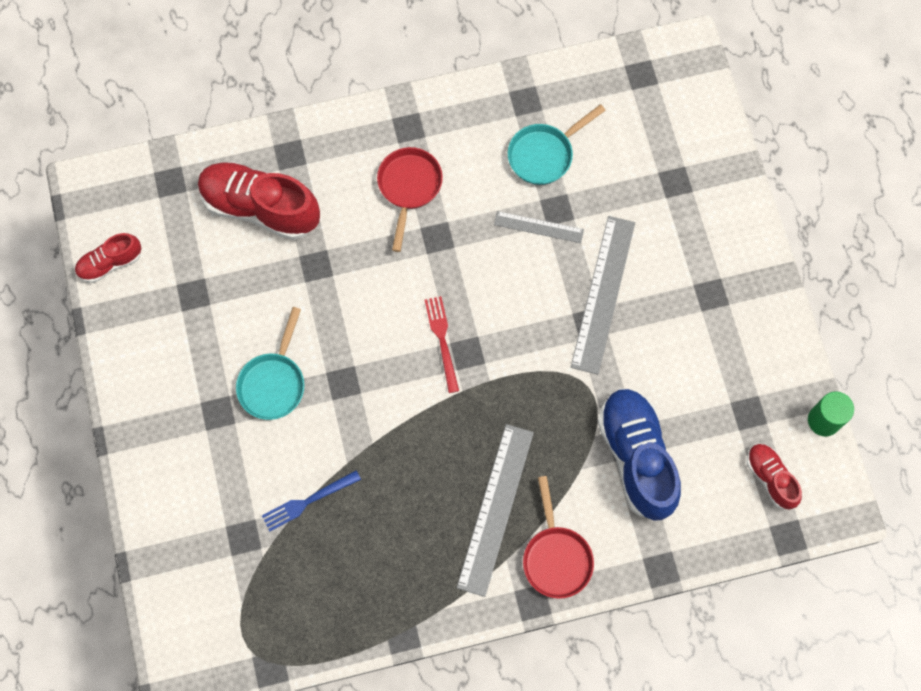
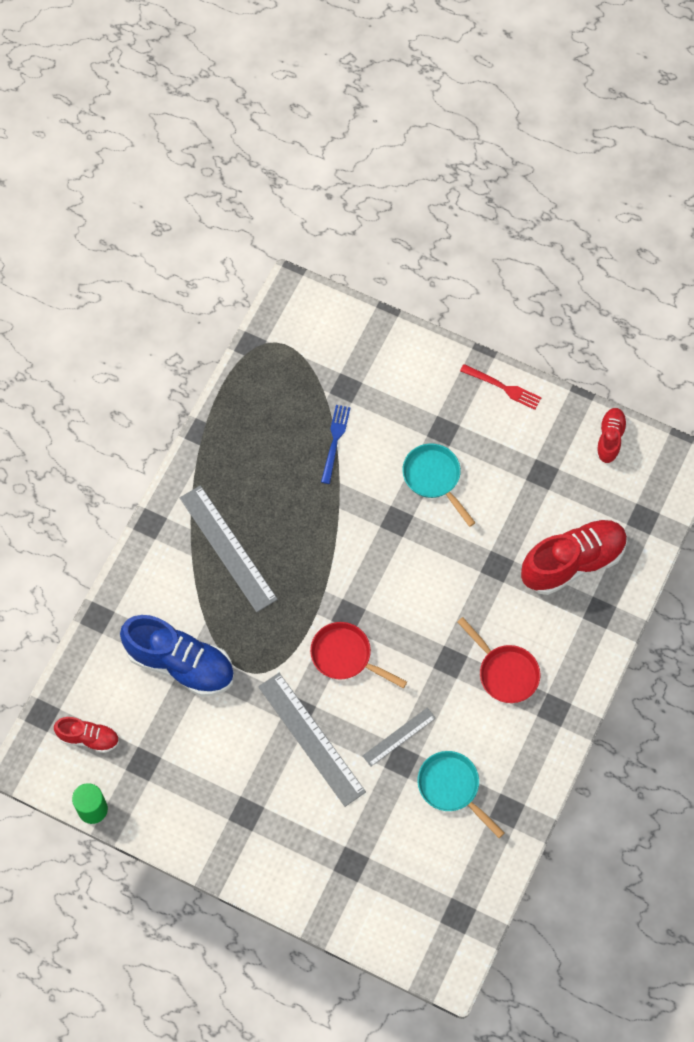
camera: 130 degrees right, 5 degrees down
red fork [425,296,459,393] -> red fork moved to [460,364,542,410]
turquoise pan [508,104,606,185] -> turquoise pan turned 45 degrees counterclockwise [418,751,504,838]
red pan [523,476,594,599] -> red pan moved to [310,622,407,688]

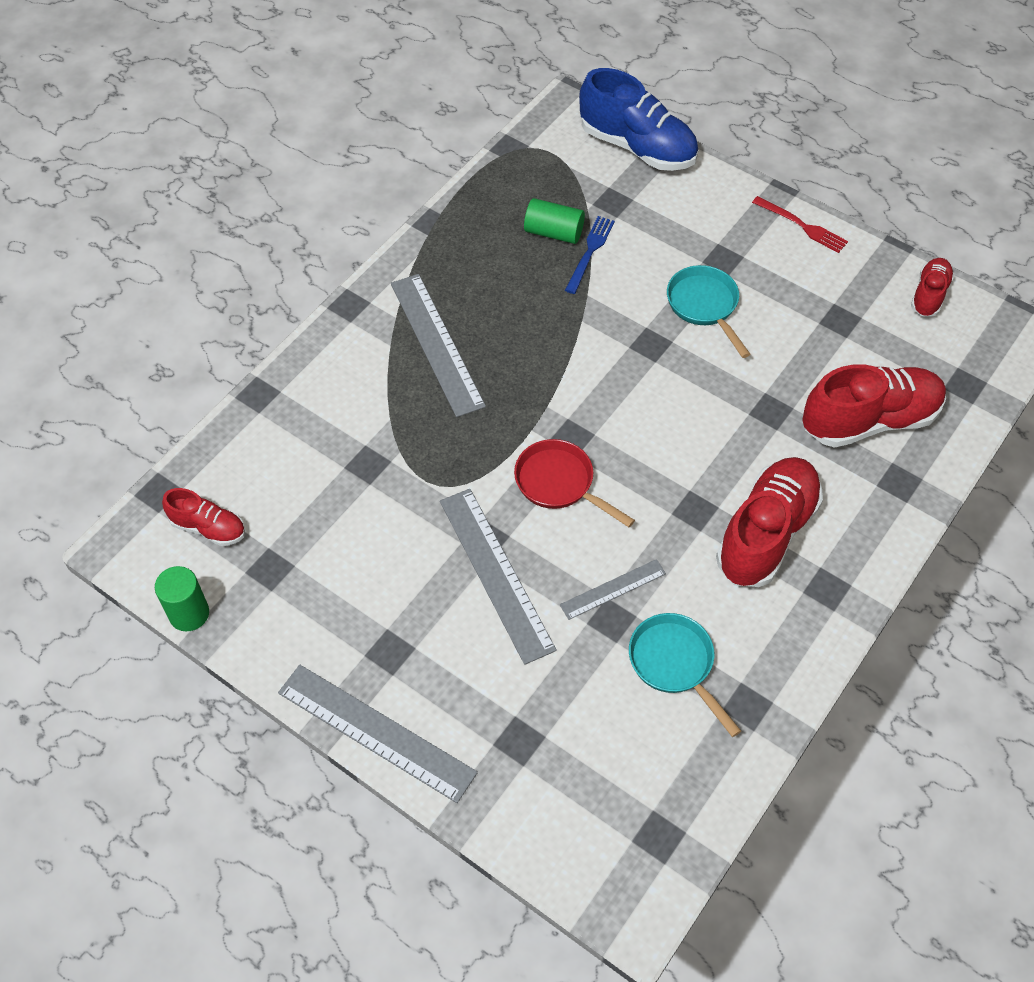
camera: 10 degrees right, 10 degrees down
blue shoe [120,615,234,696] -> blue shoe moved to [579,68,698,171]
red pan [457,617,540,703] -> red shoe [716,457,823,587]
none -> grey ruler [278,665,478,803]
none -> green cylinder [524,198,585,244]

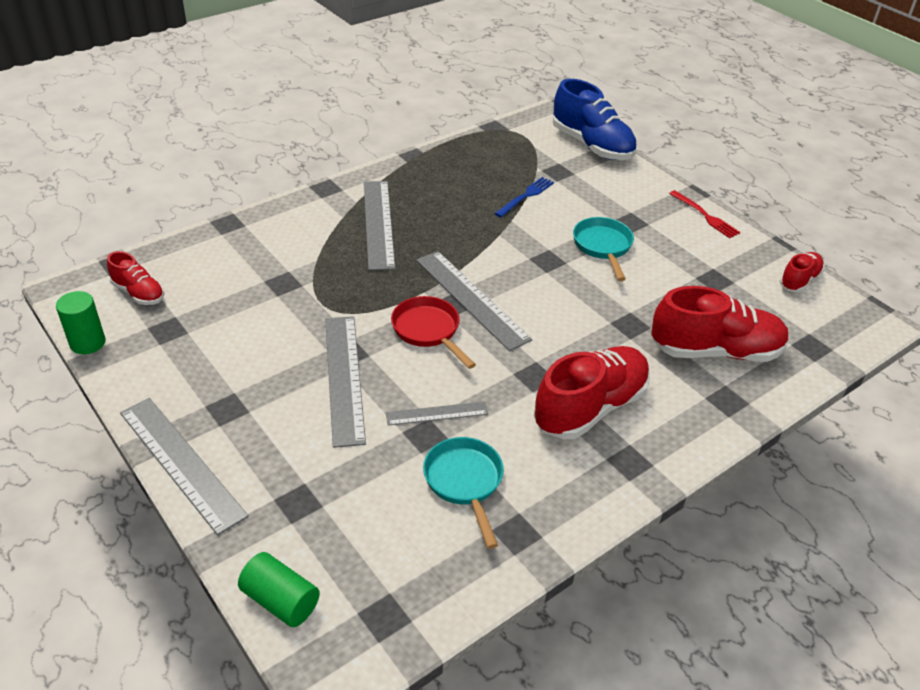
camera: 15 degrees right, 15 degrees down
green cylinder [524,198,585,244] -> green cylinder moved to [238,552,320,627]
none -> grey ruler [416,251,532,351]

